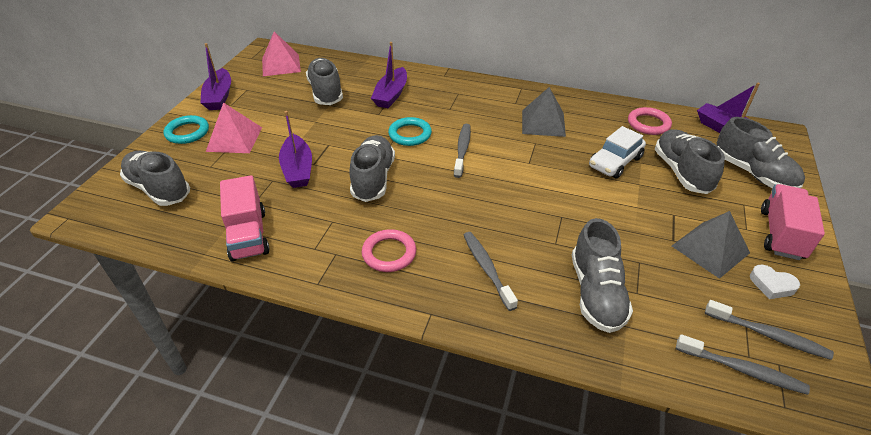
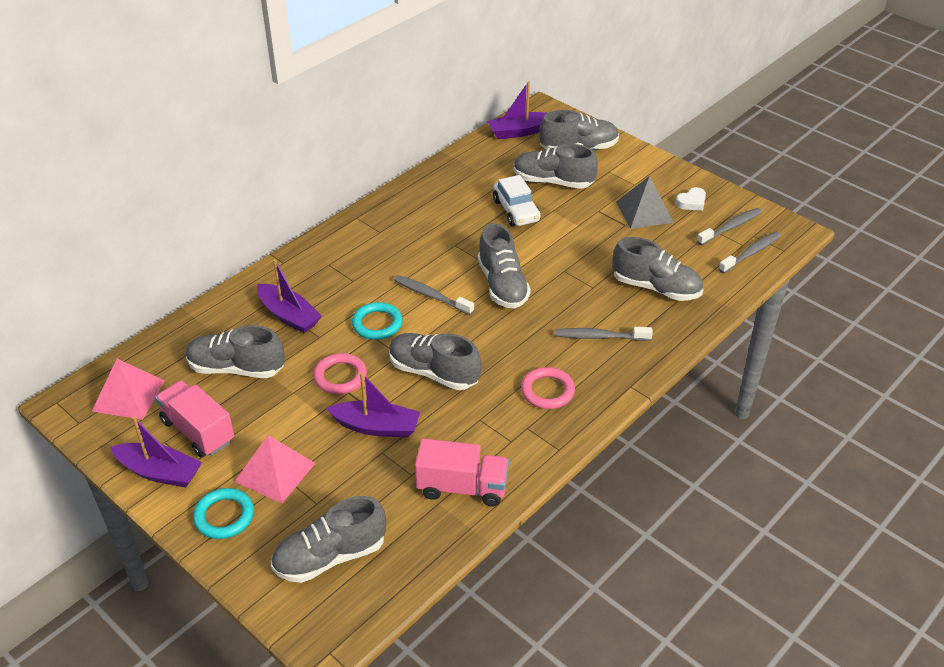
camera: 65 degrees left, 0 degrees up
grey pyramid [522,87,566,137] -> none
pink ring [628,107,672,135] -> pink ring moved to [313,353,367,394]
pink truck [761,184,825,260] -> pink truck moved to [155,380,234,458]
none -> grey shoe [478,223,531,309]

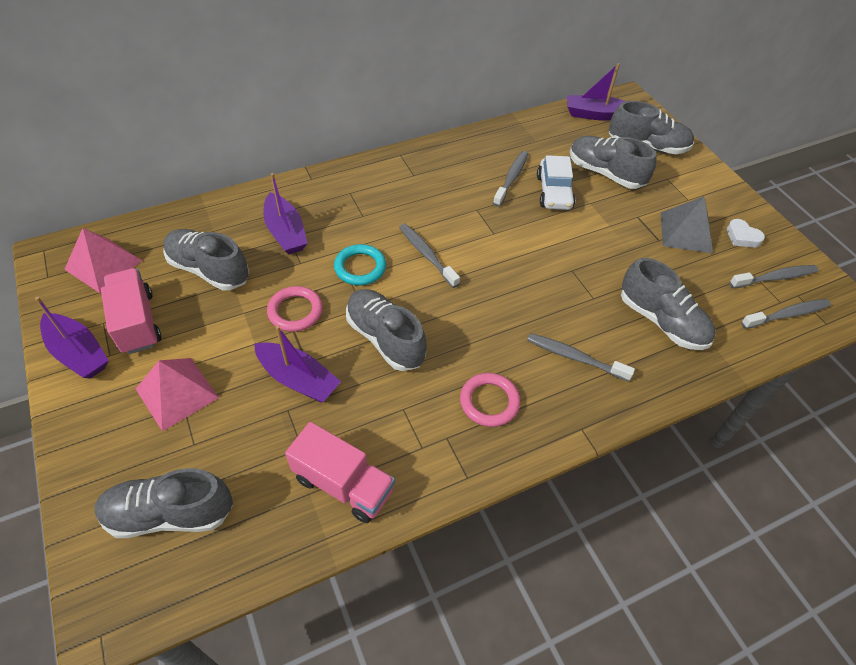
camera: 20 degrees right, 10 degrees up
turquoise ring [193,488,254,539] -> none
grey shoe [478,223,531,309] -> none
white heart [676,187,706,211] -> white heart turned 60 degrees clockwise [727,219,765,248]
none -> grey toothbrush [493,151,528,207]

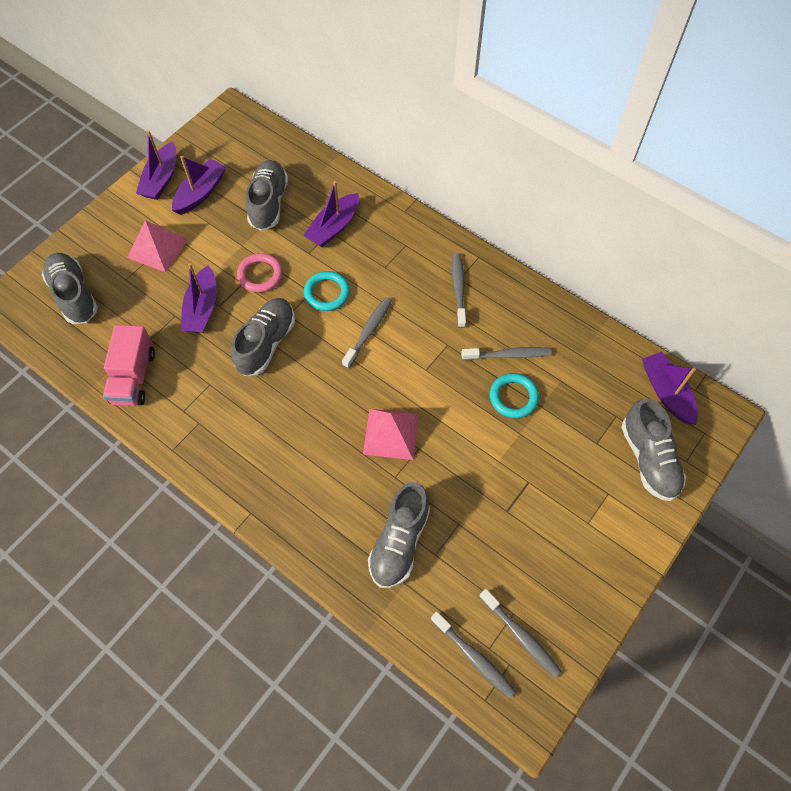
camera: 65 degrees right, 10 degrees up
pink pyramid [64,228,142,293] -> pink pyramid moved to [363,409,419,460]
pink truck [101,268,161,354] -> purple boat [172,156,226,215]
pink ring [460,373,520,427] -> none
grey toothbrush [527,333,635,381] -> grey toothbrush moved to [452,253,466,328]
white car [537,155,575,210] -> turquoise ring [490,373,539,418]
grey shoe [570,136,656,189] -> none
grey pyramid [661,196,713,253] -> none
white heart [727,219,765,248] -> none

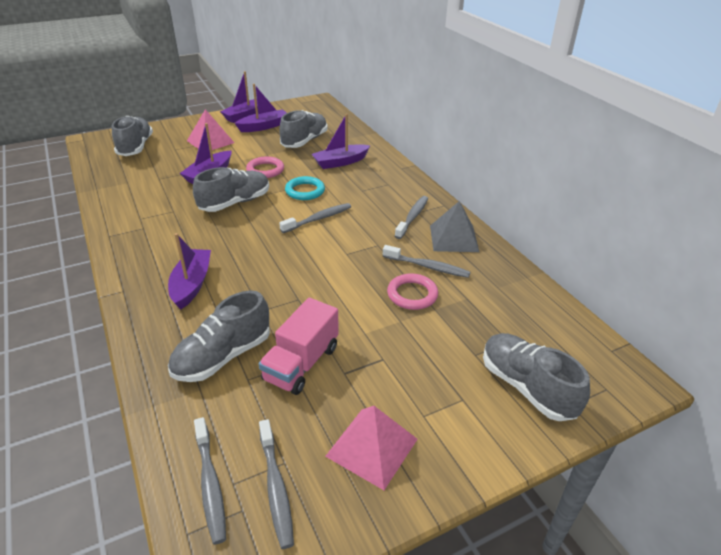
camera: 25 degrees right, 25 degrees down
pink truck [103,325,155,406] -> pink truck moved to [259,298,339,395]
pink pyramid [363,409,419,460] -> pink pyramid moved to [325,406,417,490]
turquoise ring [490,373,539,418] -> pink ring [387,273,438,310]
grey shoe [621,398,686,501] -> grey shoe turned 135 degrees clockwise [483,333,590,421]
purple boat [642,351,698,424] -> purple boat moved to [168,233,211,310]
none -> grey pyramid [430,201,479,252]

